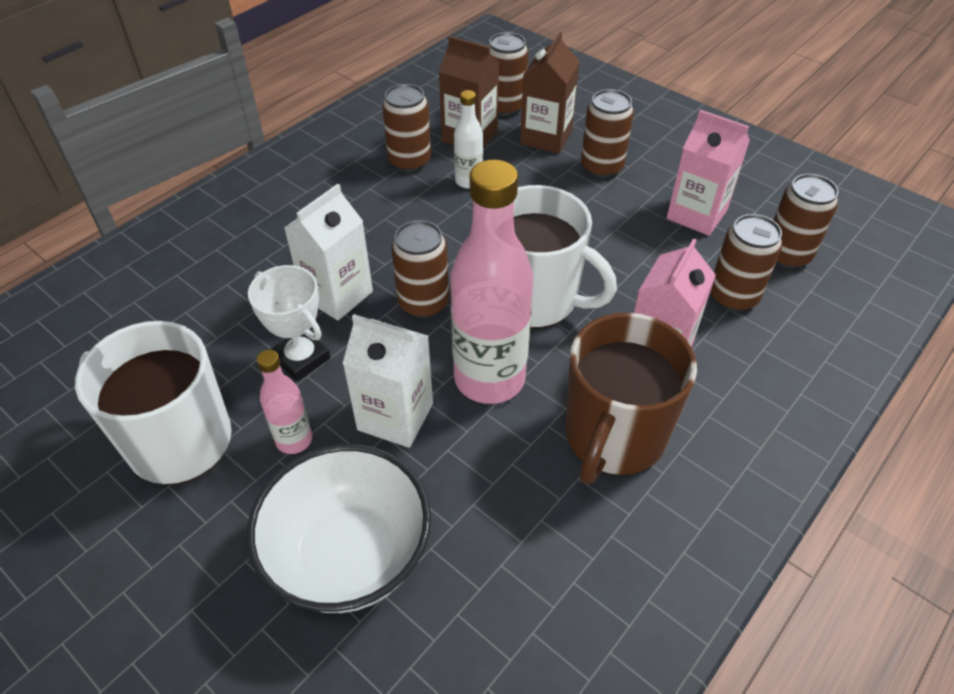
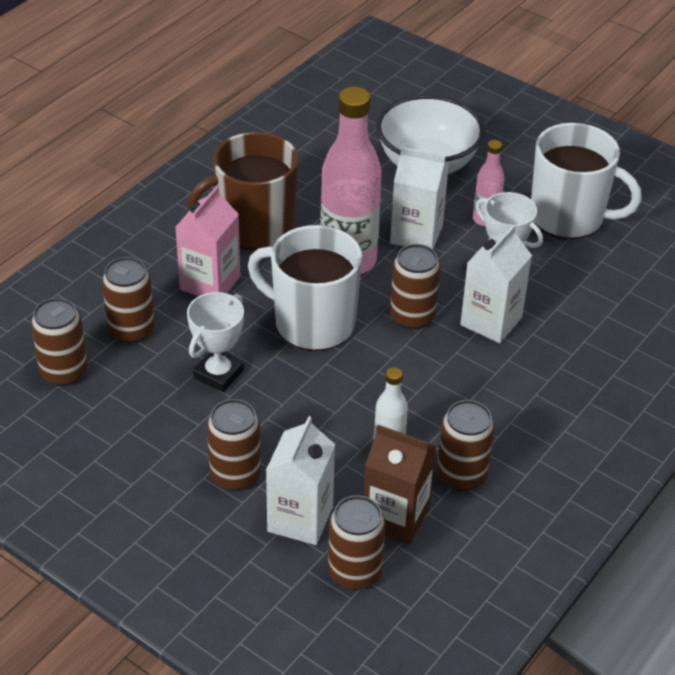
camera: 175 degrees right, 5 degrees down
brown carton [520,32,580,153] -> white carton [266,416,335,545]
brown mug [565,313,697,484] -> brown mug turned 135 degrees counterclockwise [187,132,298,250]
pink carton [667,110,750,236] -> none
none -> white trophy [187,292,244,392]

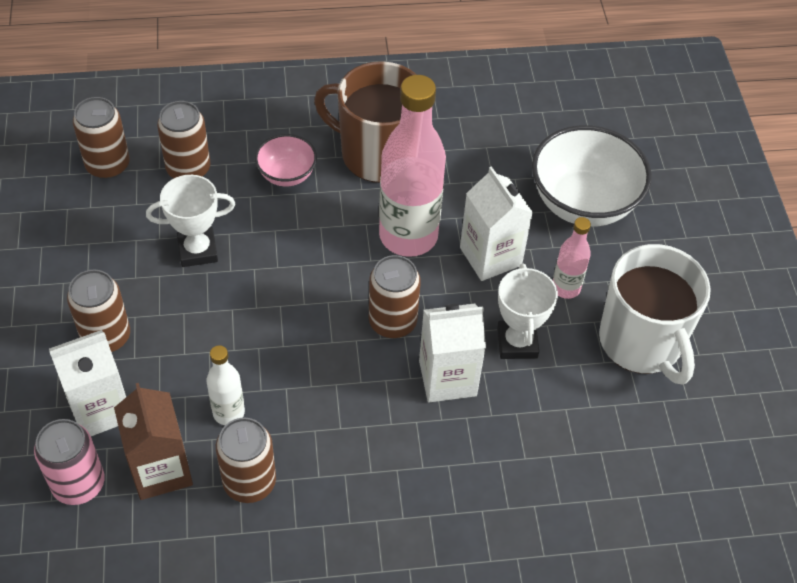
camera: 45 degrees right, 10 degrees up
pink carton [175,186,240,296] -> pink bowl [255,134,317,186]
white mug [248,225,362,351] -> none
brown can [328,495,386,590] -> pink can [34,419,104,505]

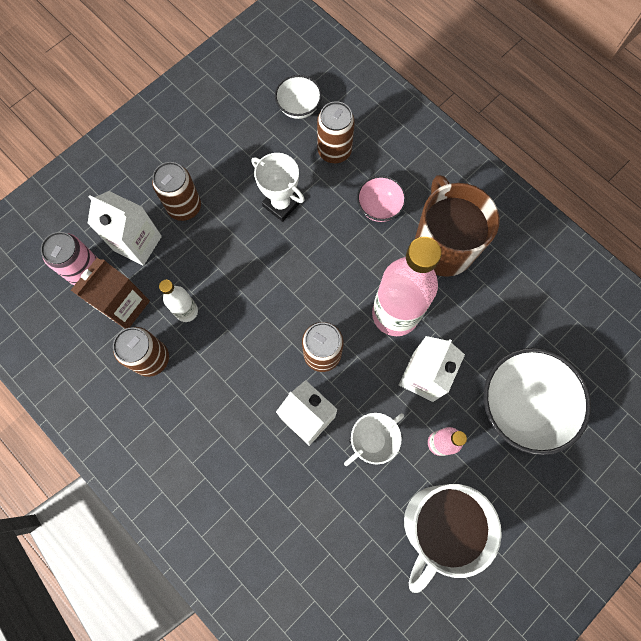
camera: 55 degrees right, 20 degrees up
brown can [73,97,130,179] -> white bowl [275,75,322,119]

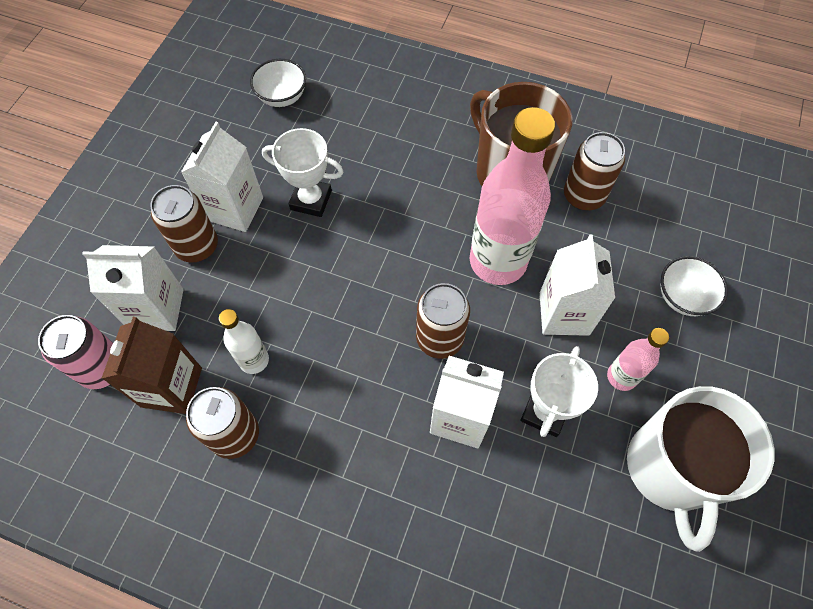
camera: 25 degrees left, 10 degrees down
brown can [317,101,355,163] -> brown can moved to [564,132,625,211]
pink bowl [357,176,406,222] -> none
white bowl [484,348,591,455] -> white bowl [661,256,728,316], size x0.53
none -> white carton [181,122,263,232]

